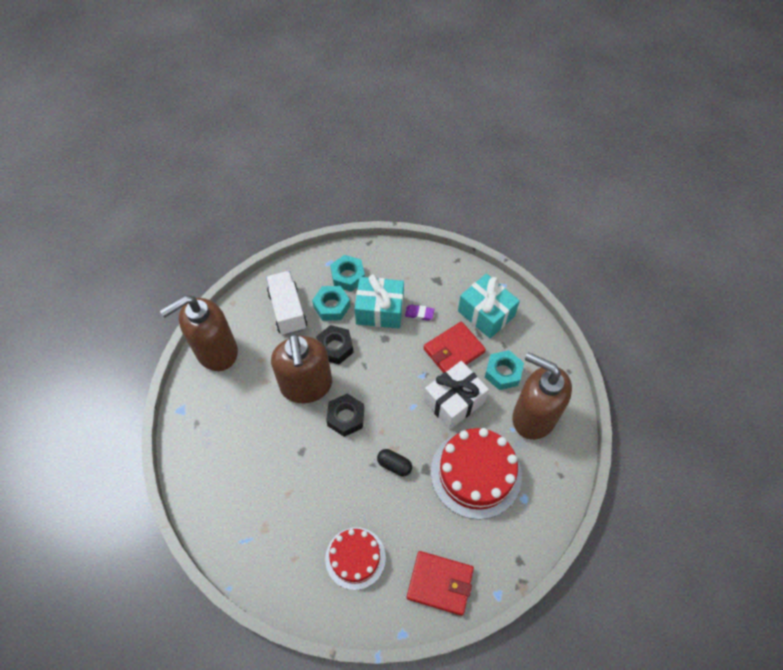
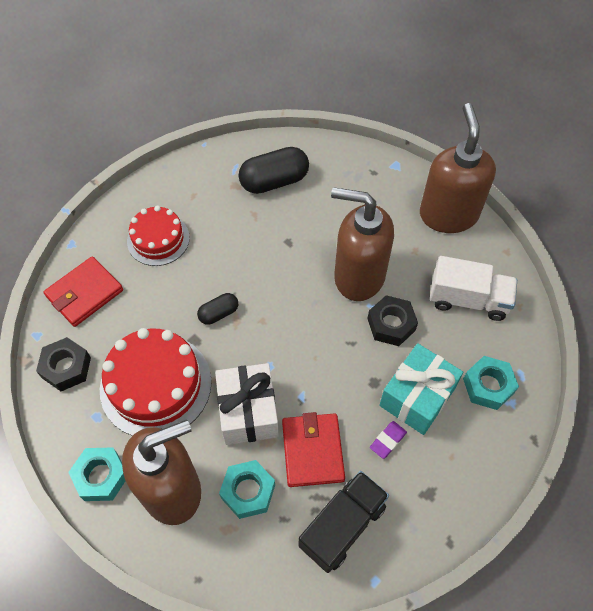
camera: 120 degrees right, 0 degrees up
turquoise nut [312,286,350,321] -> turquoise nut moved to [68,447,125,501]
black nut [326,394,364,437] -> black nut moved to [36,337,91,391]
turquoise gift [458,274,520,338] -> black truck [299,471,389,573]
none -> black capsule [238,147,309,194]

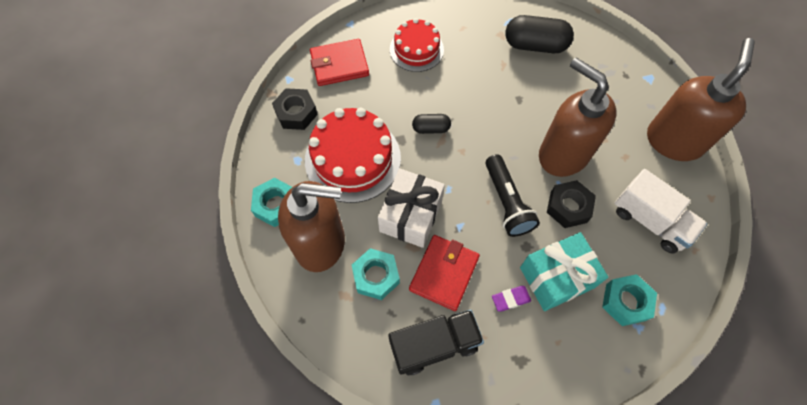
camera: 30 degrees right, 5 degrees up
none -> black flashlight [485,154,540,237]

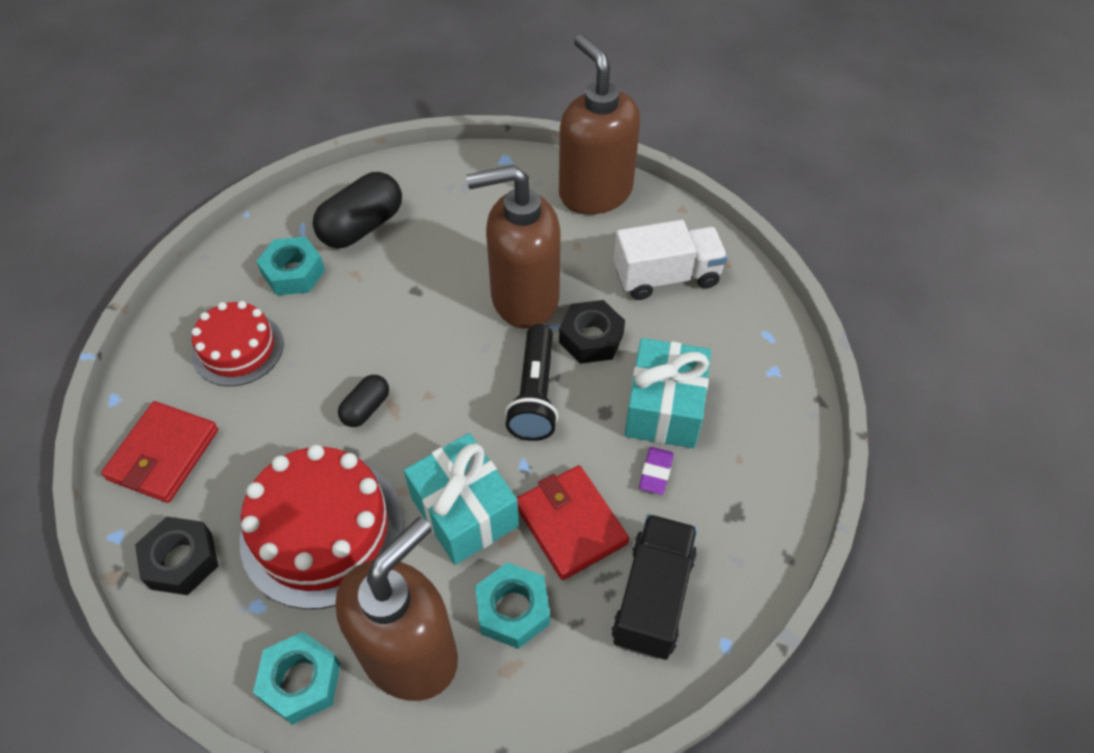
camera: 55 degrees left, 10 degrees down
white gift [378,169,445,248] -> turquoise gift [404,433,519,565]
black flashlight [485,154,540,237] -> black flashlight turned 75 degrees clockwise [505,324,558,441]
turquoise nut [602,274,657,326] -> turquoise nut moved to [256,237,325,295]

